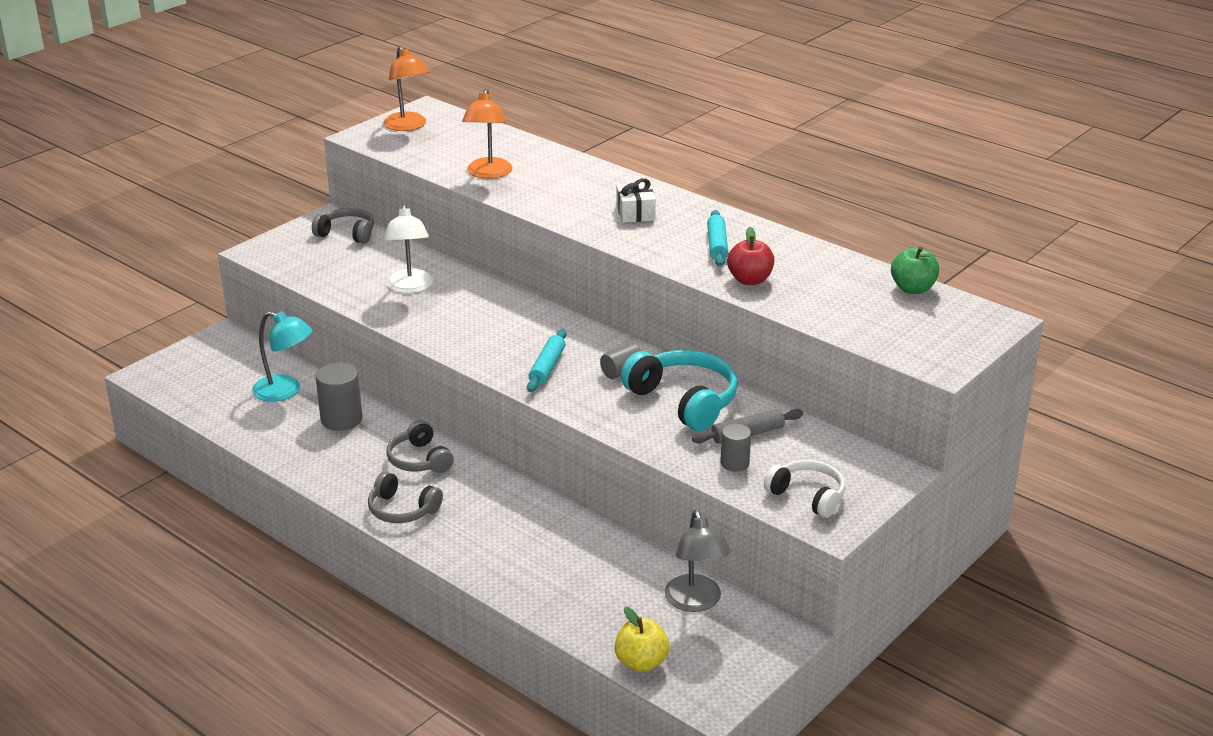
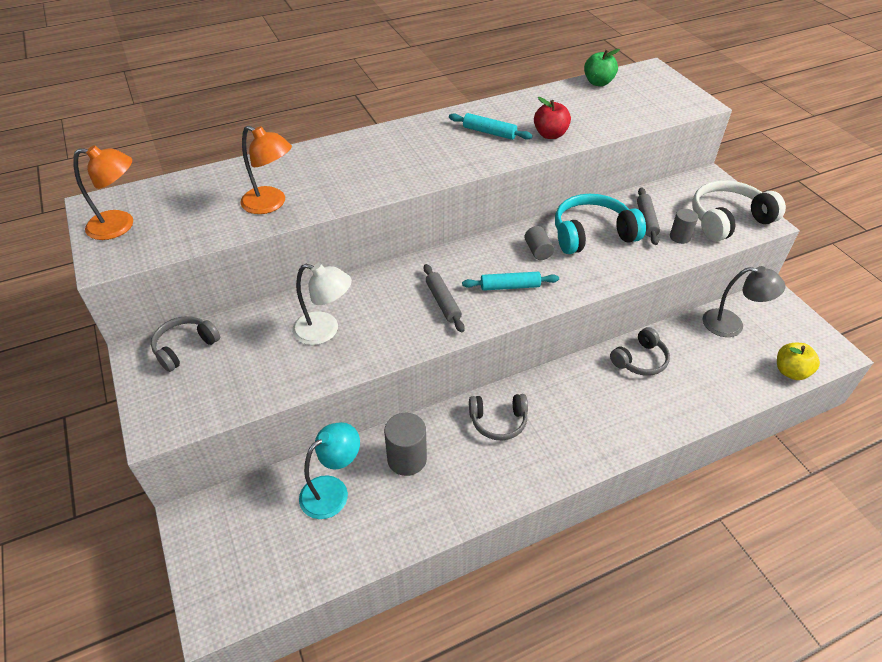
camera: 65 degrees left, 15 degrees up
grey headphones [368,472,443,523] -> grey headphones moved to [610,327,670,376]
turquoise rolling pin [527,329,566,392] -> turquoise rolling pin turned 45 degrees counterclockwise [462,272,559,291]
white gift [616,178,656,223] -> none
white headphones [764,460,845,518] -> white headphones [692,180,786,242], size x1.58
none -> grey rolling pin [424,264,465,332]

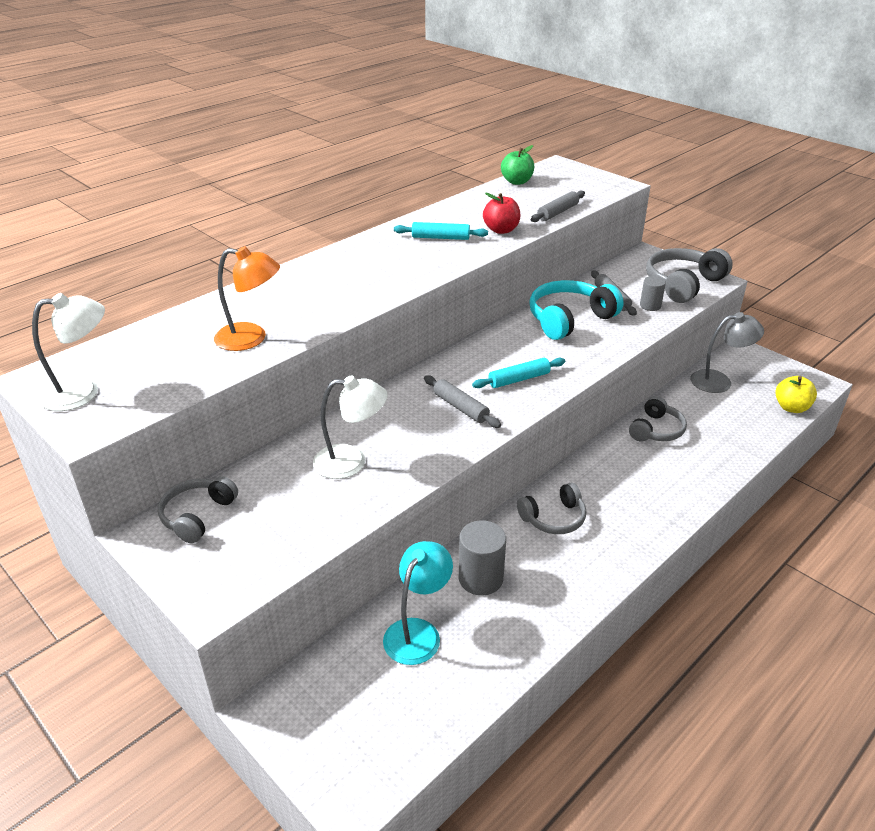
camera: 20 degrees left, 10 degrees down
orange lamp [73,145,133,240] -> white lamp [32,293,105,411]
grey cylinder [524,226,554,260] -> none
white headphones [692,180,786,242] -> grey headphones [646,248,733,303]
none -> grey rolling pin [531,191,585,222]

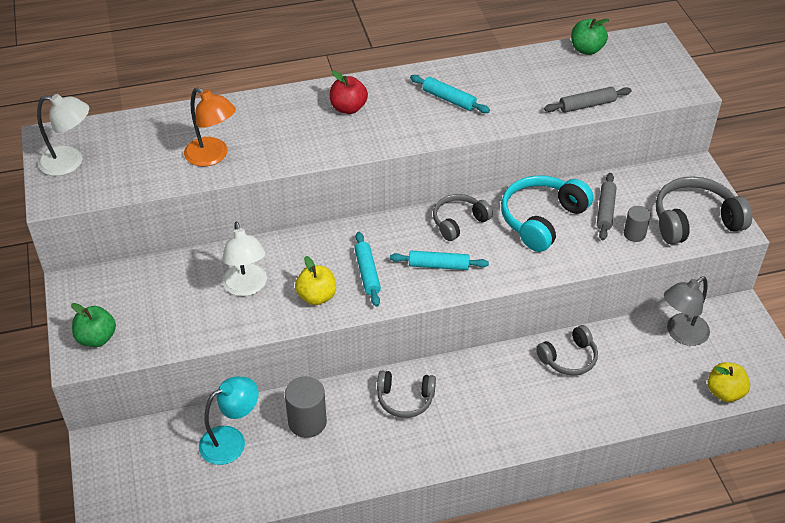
camera: 30 degrees right, 10 degrees up
grey headphones [158,476,238,543] -> grey headphones moved to [433,194,493,241]
white lamp [313,376,388,479] -> white lamp turned 45 degrees clockwise [222,222,267,296]
grey rolling pin [424,375,501,428] -> turquoise rolling pin [355,232,381,307]
red apple [483,193,520,234] -> red apple moved to [330,70,368,114]
turquoise headphones [529,280,623,340] -> turquoise headphones turned 45 degrees counterclockwise [501,175,593,252]
grey lamp [690,312,764,393] -> grey lamp turned 120 degrees clockwise [664,277,710,346]
none -> green apple [71,303,116,347]
none -> yellow apple [295,256,336,305]

